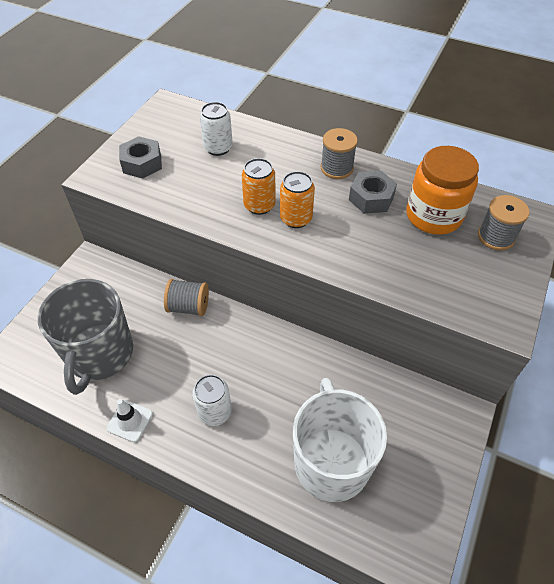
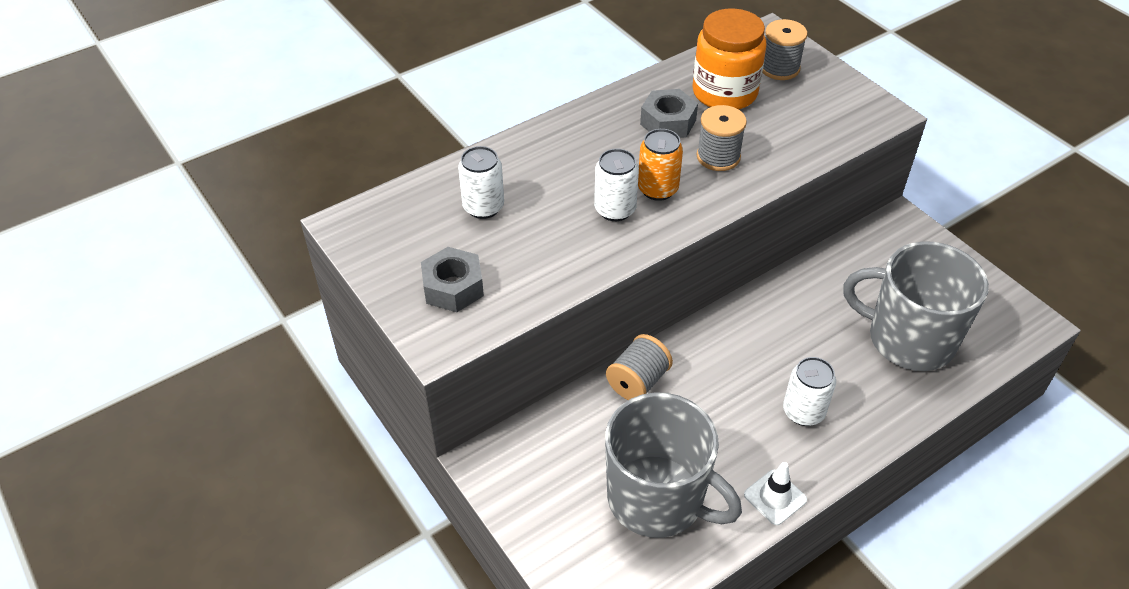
camera: 60 degrees left, 5 degrees down
orange can [242,158,275,215] -> white can [594,149,639,221]
white mug [293,378,387,502] -> grey mug [843,241,989,371]
grey spool [321,128,358,179] -> grey spool moved to [696,105,747,171]

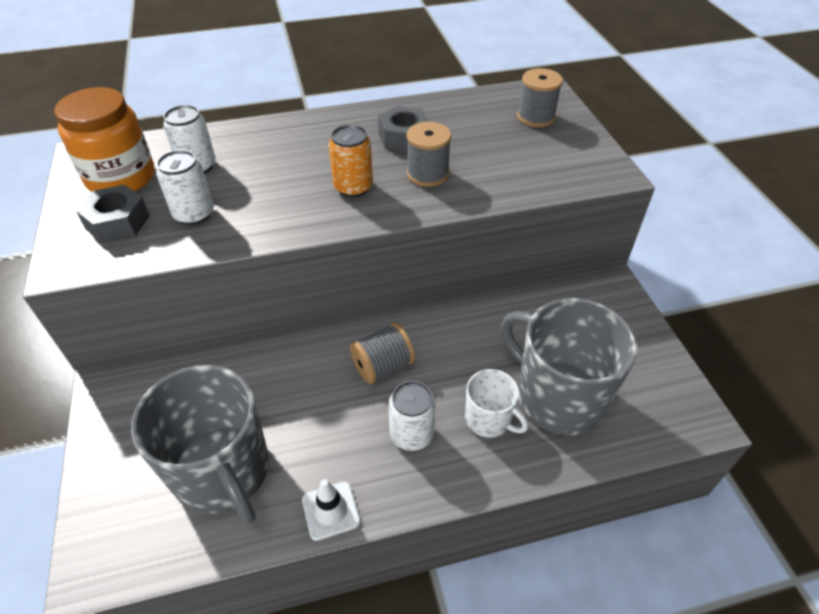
camera: 20 degrees right, 0 degrees up
white can [594,149,639,221] -> white can moved to [156,150,214,225]
grey spool [606,334,673,400] -> grey spool moved to [350,323,415,384]
orange jar [692,8,766,110] -> orange jar moved to [54,87,155,192]
none -> white mug [465,369,528,438]

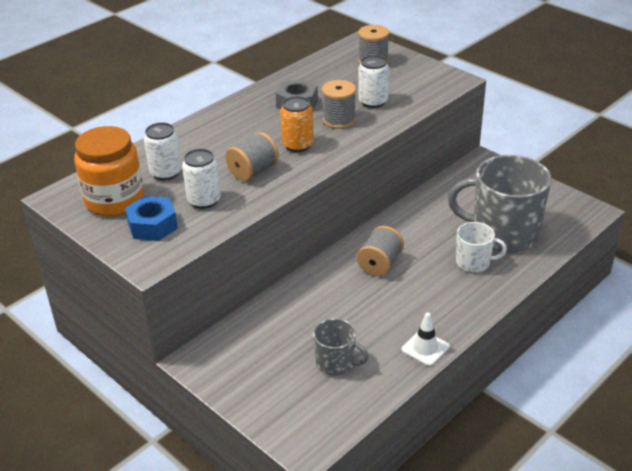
camera: 30 degrees left, 10 degrees down
grey nut [76,185,150,243] -> blue nut [125,196,178,241]
grey mug [131,365,269,524] -> grey mug [313,318,369,376], size x0.50
white can [388,381,436,451] -> white can moved to [358,55,389,108]
none -> grey spool [225,132,279,181]

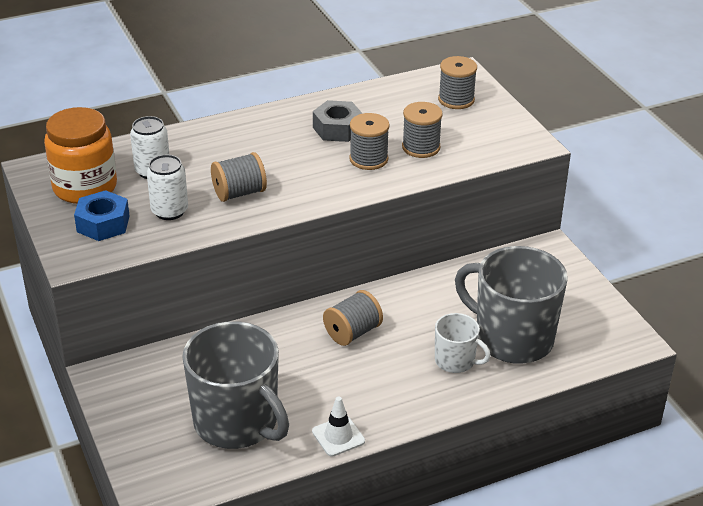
camera: 20 degrees right, 0 degrees up
orange can [280,96,314,152] -> none
grey mug [313,318,369,376] -> grey mug [182,321,289,449], size x1.98
white can [358,55,389,108] -> grey spool [402,102,443,158]

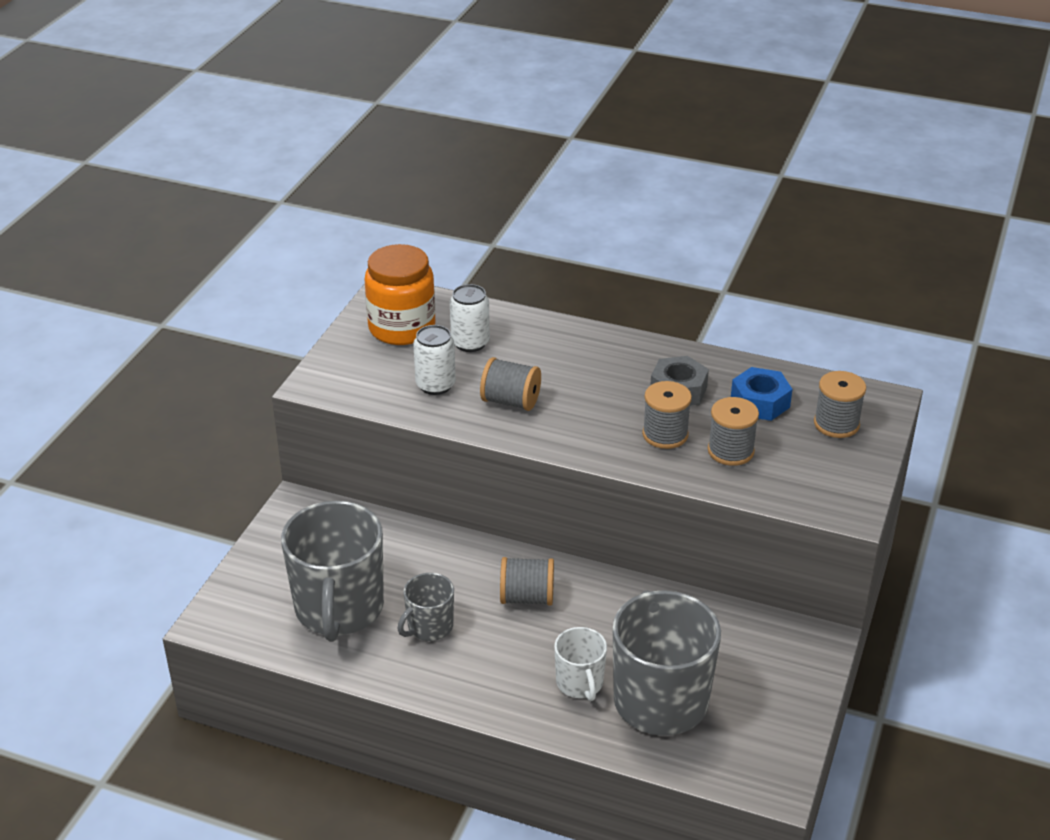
camera: 45 degrees right, 0 degrees up
blue nut [74,190,130,241] -> blue nut moved to [731,367,792,421]
white traffic cone [312,396,365,457] -> none
none -> grey mug [397,573,454,641]

